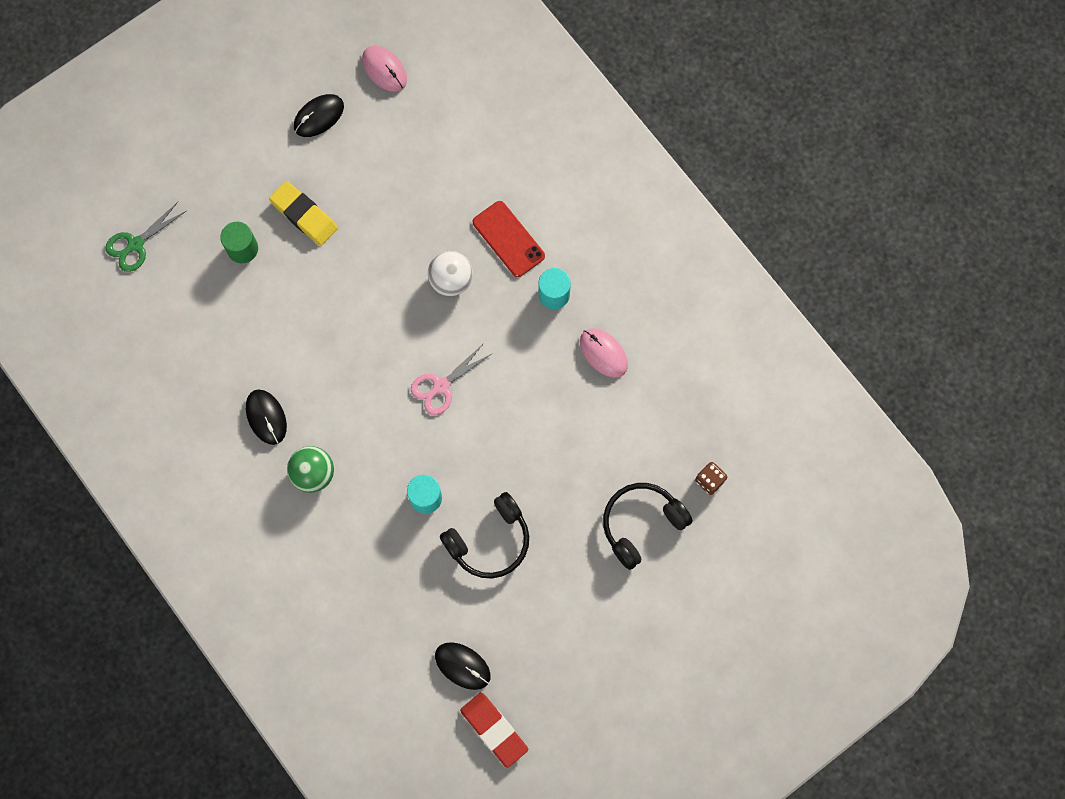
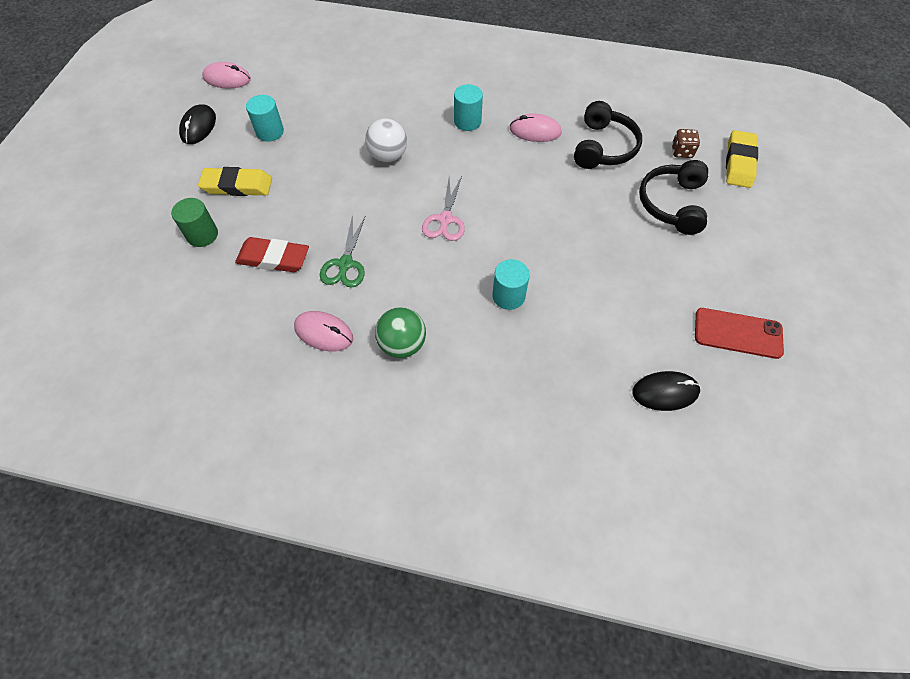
camera: 40 degrees left, 15 degrees down
green scissors [105,202,186,272] -> green scissors moved to [320,217,365,288]
black mouse [246,389,287,445] -> pink mouse [294,311,353,351]
black headphones [440,492,529,578] -> black headphones moved to [574,101,642,169]
red eraser [460,692,528,768] -> red eraser moved to [235,237,309,272]
red phone [473,201,545,277] -> red phone moved to [695,308,784,359]
none -> turquoise cylinder [246,95,284,142]
none -> yellow eraser [726,130,758,188]

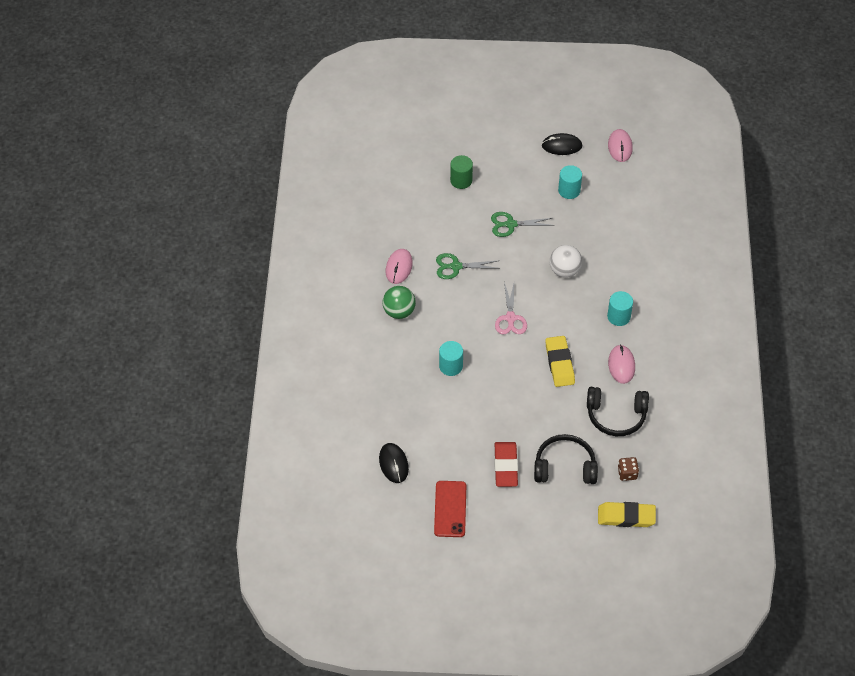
camera: 80 degrees right, 5 degrees down
yellow eraser [198,167,272,196] -> yellow eraser moved to [545,336,575,387]
red eraser [235,237,309,272] -> red eraser moved to [494,442,518,487]
pink scissors [422,176,465,241] -> pink scissors turned 90 degrees counterclockwise [495,282,527,334]
none -> green scissors [491,212,554,237]

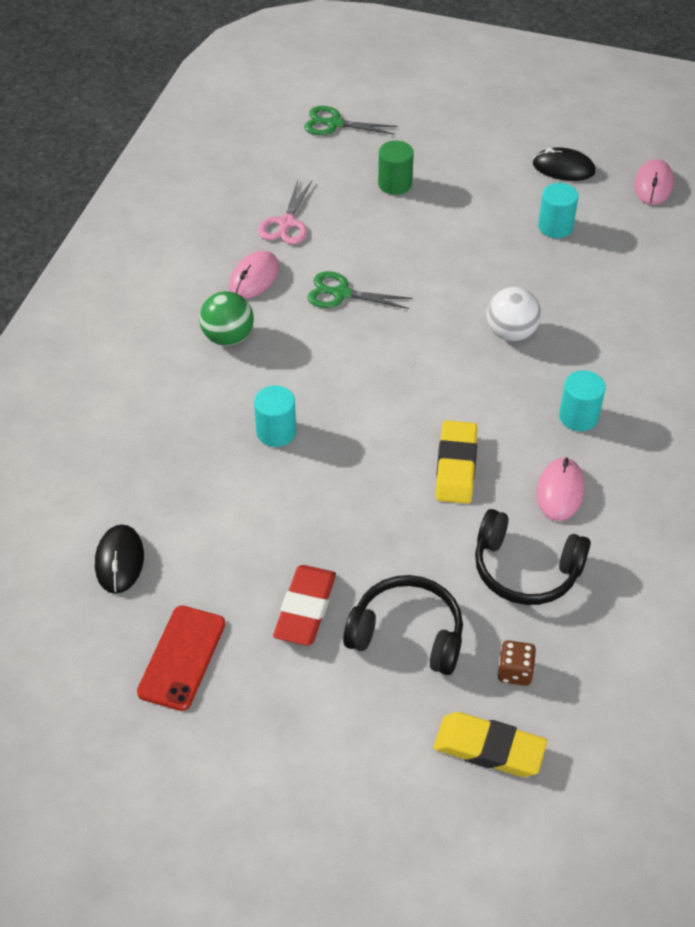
camera: 15 degrees right, 5 degrees down
green scissors [491,212,554,237] -> green scissors moved to [304,106,397,135]
pink scissors [495,282,527,334] -> pink scissors moved to [258,180,313,244]

